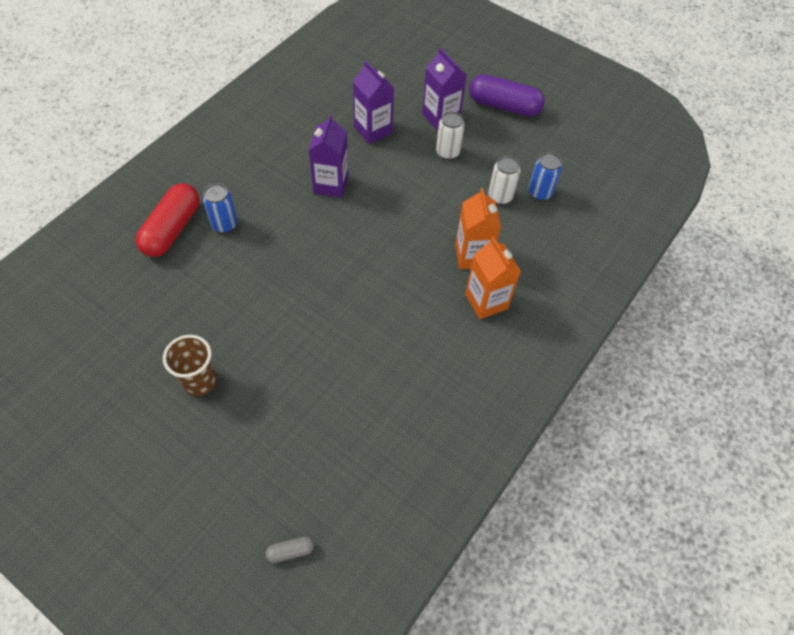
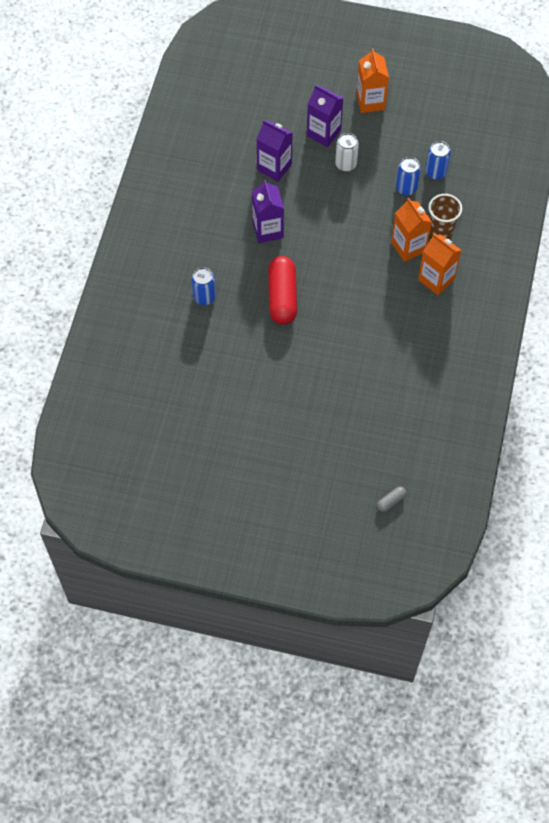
camera: 20 degrees left, 5 degrees up
red capsule [136,183,199,257] -> red capsule moved to [268,256,297,325]
brown cup [163,335,217,396] -> brown cup moved to [429,194,462,239]
purple capsule [469,74,545,117] -> orange carton [356,48,389,113]
white can [488,156,520,205] -> blue can [396,157,421,195]

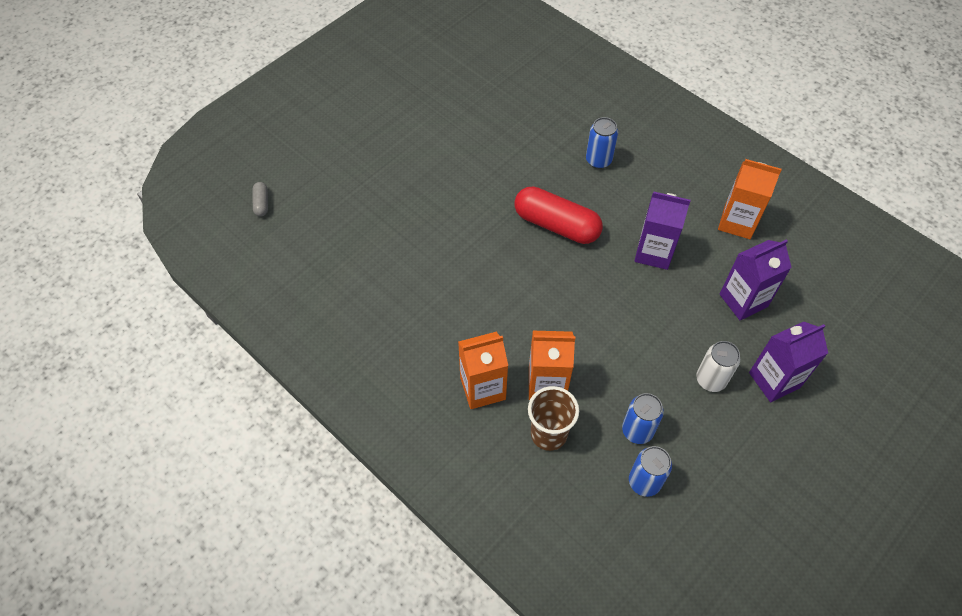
camera: 120 degrees right, 5 degrees down
orange carton [356,48,389,113] -> orange carton moved to [718,159,782,239]

